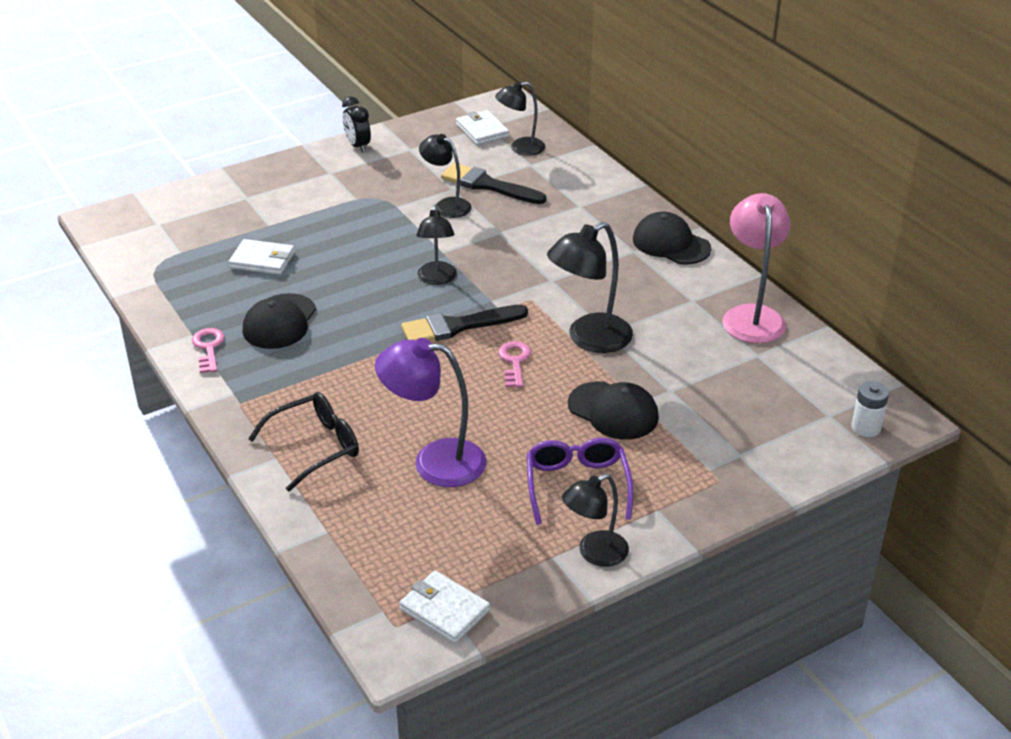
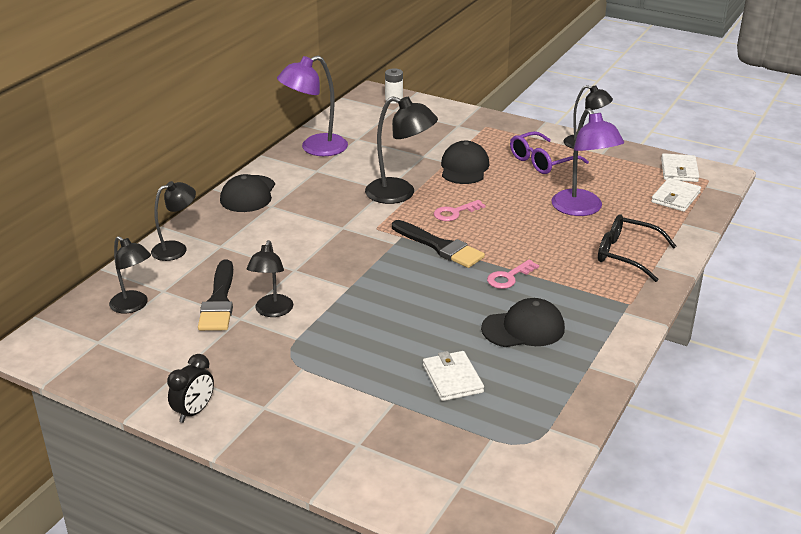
camera: 120 degrees left, 5 degrees down
pink key [192,328,225,373] -> pink key moved to [487,260,539,289]
black lamp [416,205,457,285] -> black lamp moved to [151,181,196,261]
white wallet [456,110,509,145] -> white wallet moved to [651,178,701,212]
pink lamp [723,193,790,343] -> purple lamp [277,56,348,156]

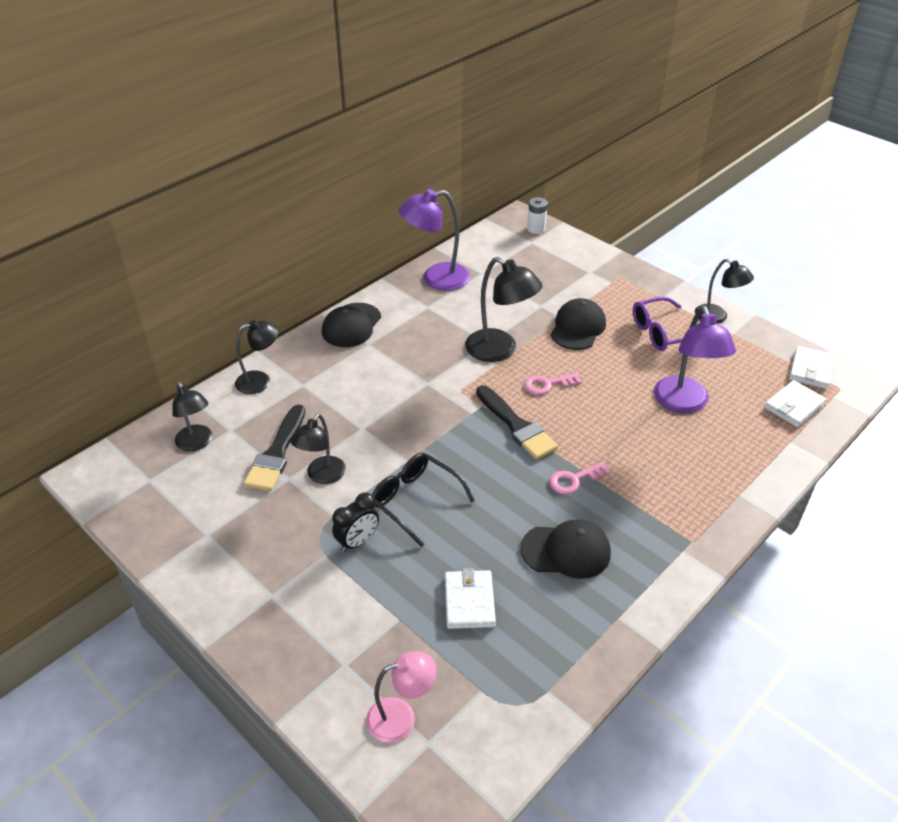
camera: 15 degrees right, 10 degrees up
black clock [167,354,214,423] -> black clock moved to [332,493,379,552]
black glasses [598,214,676,282] -> black glasses moved to [372,453,475,547]
none -> pink lamp [366,652,436,743]

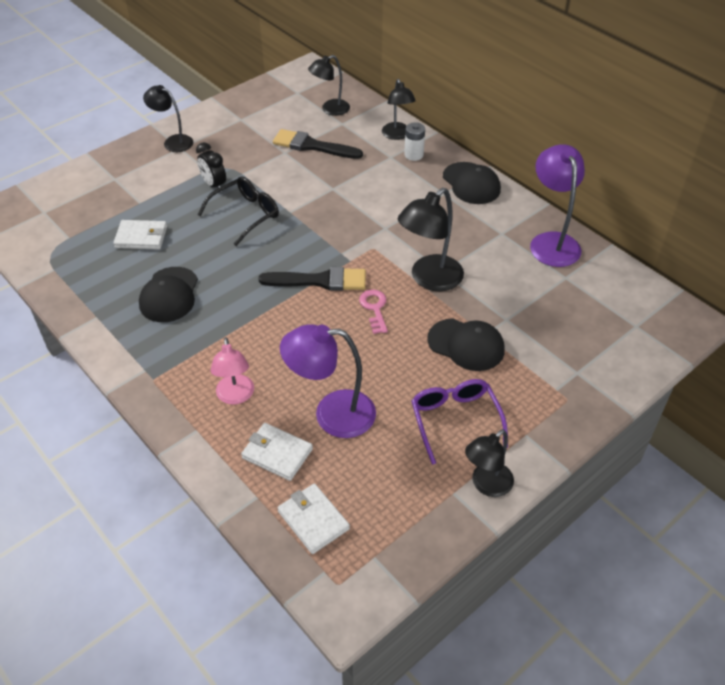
camera: 95 degrees right, 5 degrees up
black lamp [291,413,346,484] -> black lamp moved to [143,85,193,152]
black cap [322,303,381,347] -> black cap turned 150 degrees counterclockwise [443,162,501,204]
pink lamp [366,652,436,743] -> pink lamp moved to [210,337,254,405]
black brush [476,385,558,460] -> black brush turned 150 degrees counterclockwise [258,267,366,291]
white battery [527,197,548,234] -> white battery moved to [404,122,425,161]
pink key [549,461,611,494] -> none
white wallet [789,346,835,389] -> white wallet moved to [241,423,313,481]

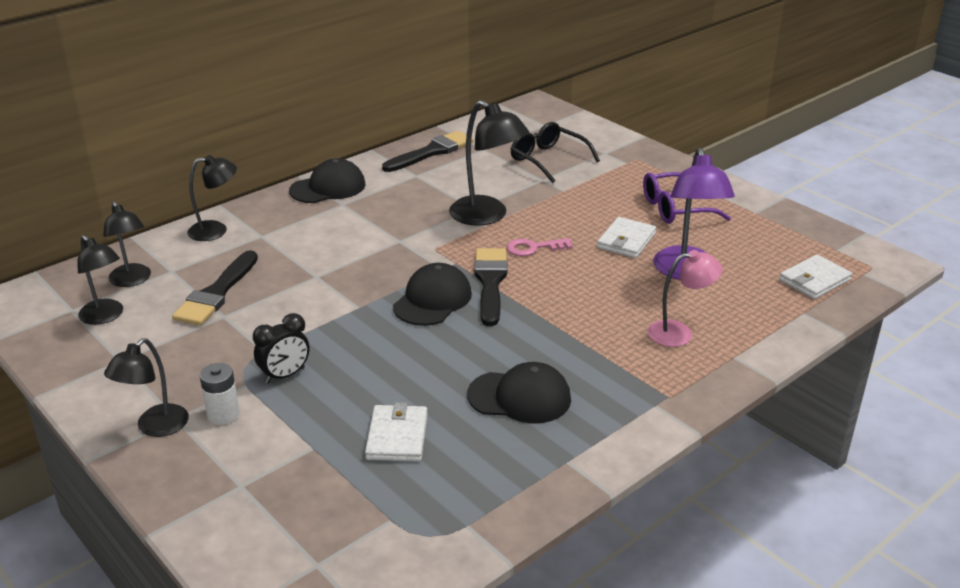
camera: 90 degrees left, 15 degrees down
black glasses [198,176,279,246] -> black glasses moved to [511,122,600,183]
white wallet [241,423,313,481] -> white wallet moved to [597,217,656,258]
white battery [404,122,425,161] -> white battery moved to [199,363,240,425]
black cap [427,318,505,371] -> black cap moved to [393,263,472,326]
black lamp [465,429,514,497] -> black lamp moved to [78,235,123,325]
purple lamp [530,144,585,267] -> black brush [382,131,474,172]

